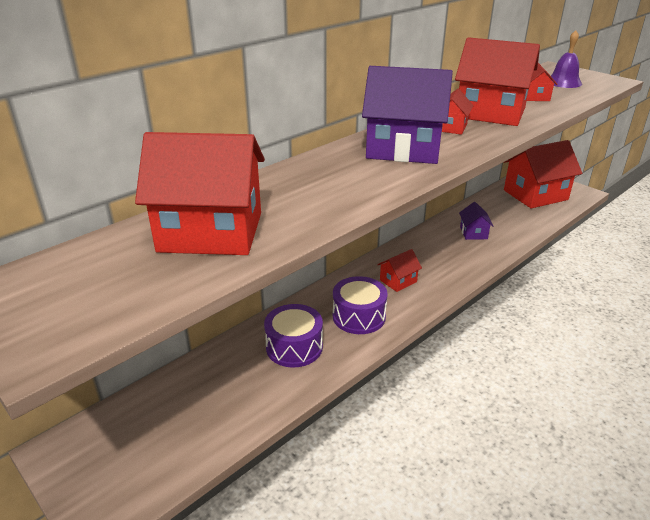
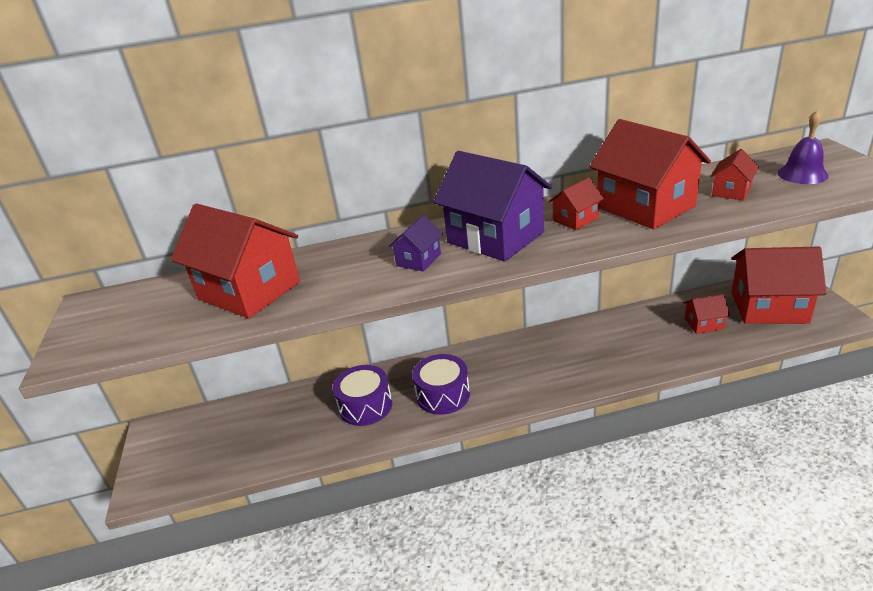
camera: 35 degrees right, 0 degrees up
red house [377,249,422,292] -> red house moved to [684,294,730,334]
purple house [459,202,493,240] -> purple house moved to [388,215,443,272]

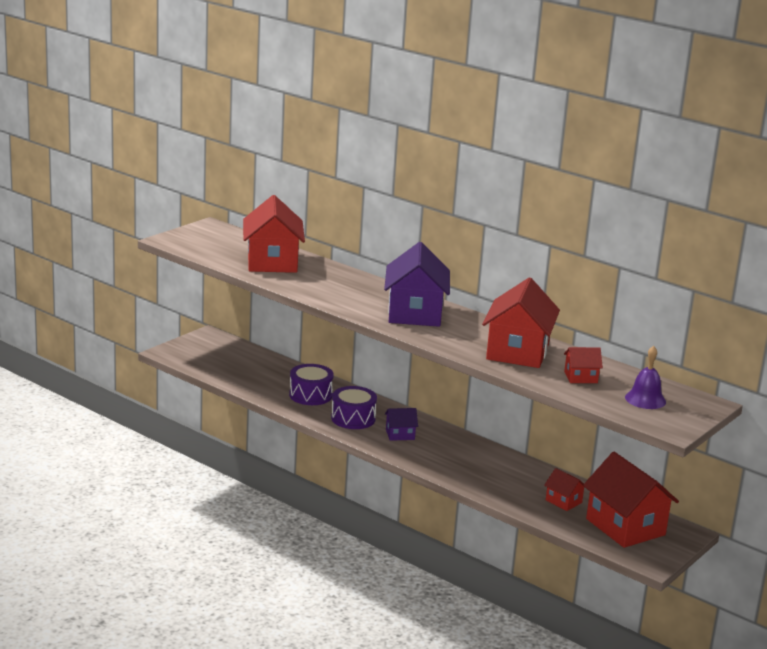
camera: 45 degrees right, 10 degrees down
purple house [388,215,443,272] -> purple house moved to [385,408,418,441]
red house [549,178,604,230] -> none

